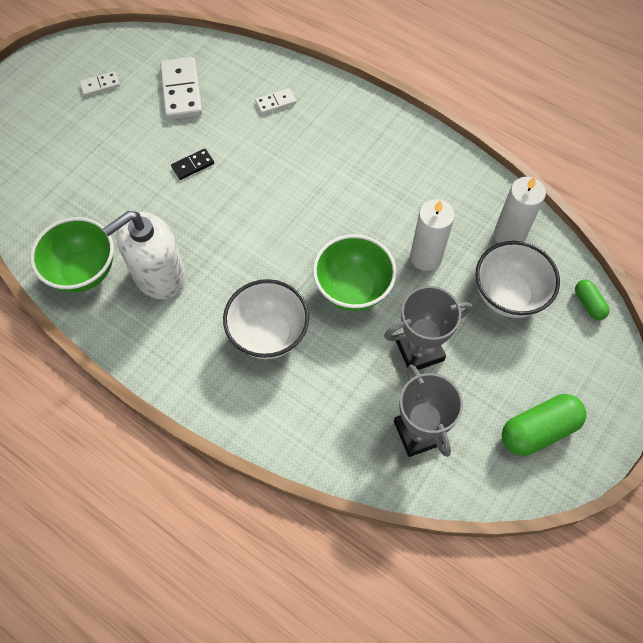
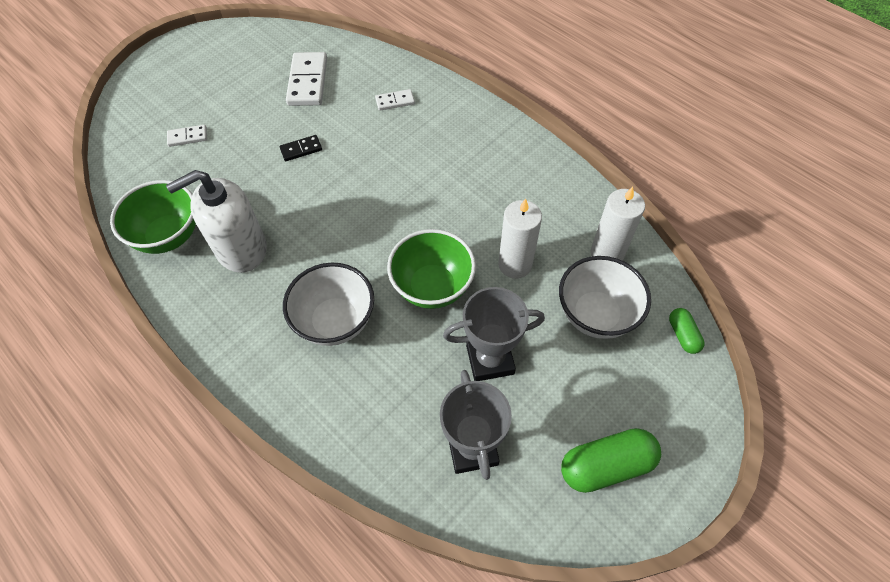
camera: 10 degrees right, 5 degrees down
white domino [79,71,120,97] -> white domino moved to [167,125,207,147]

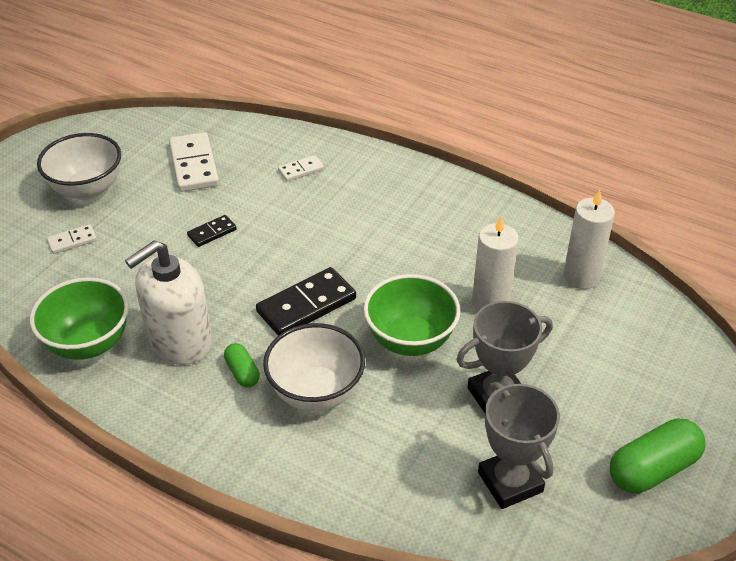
camera: 15 degrees left, 15 degrees down
white bowl [559,256,651,339] -> white bowl moved to [37,133,121,200]
green capsule [669,308,705,354] -> green capsule moved to [224,343,260,387]
none -> black domino [256,267,356,335]

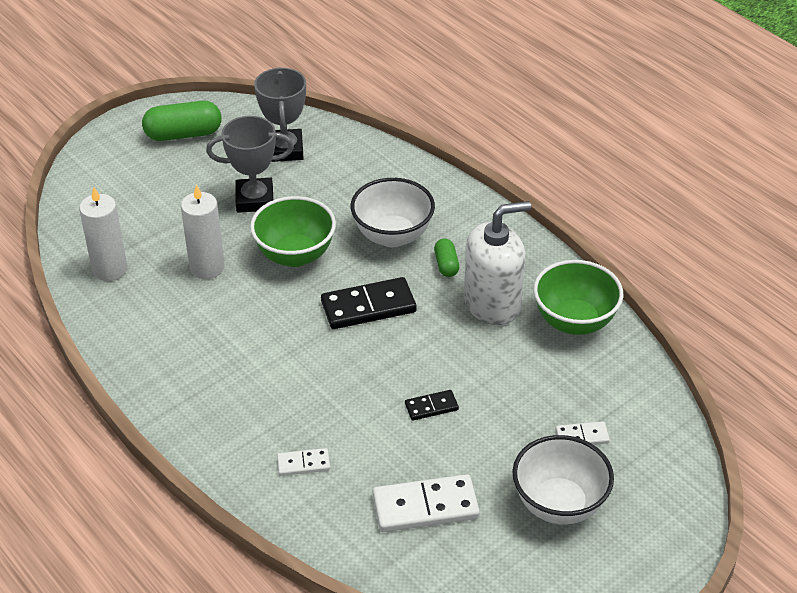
camera: 160 degrees left, 0 degrees up
white domino [169,132,219,192] -> white domino turned 75 degrees clockwise [372,474,480,532]

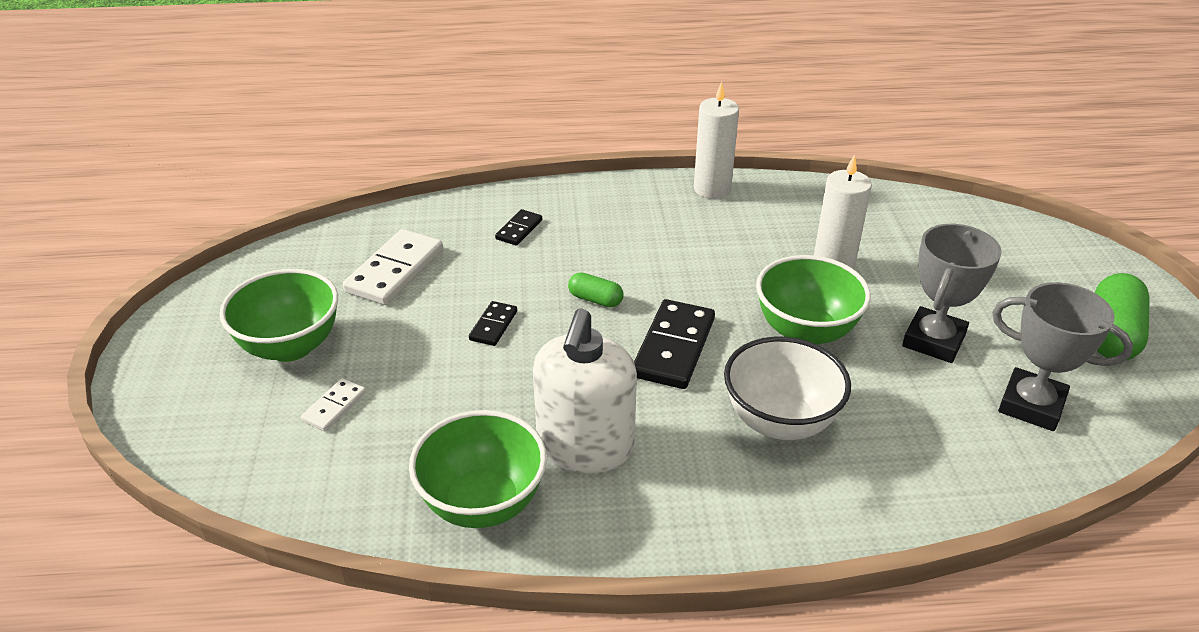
camera: 125 degrees right, 5 degrees down
white candle [79,187,127,281] -> white candle moved to [694,82,739,199]
white domino [277,448,330,476] -> black domino [495,209,542,246]
green capsule [434,238,459,277] -> green capsule moved to [568,272,623,307]
white bowl [512,435,614,524] -> green bowl [220,269,338,362]

